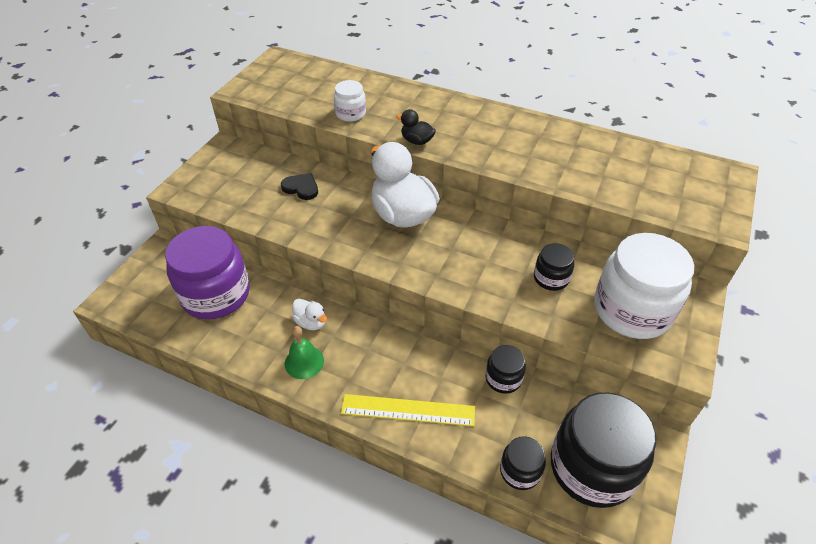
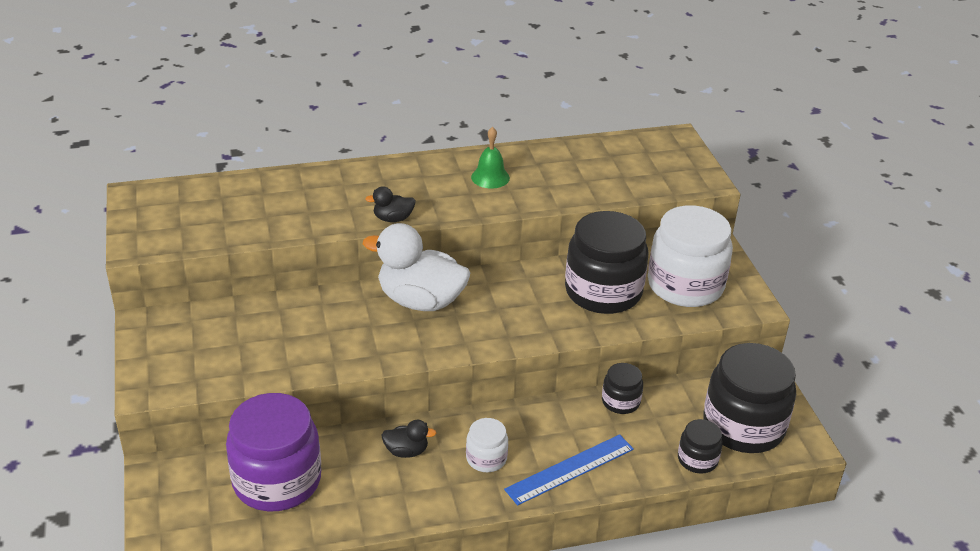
camera: 40 degrees left, 10 degrees down
black heart [281,173,318,200] -> none
green bell [285,326,324,379] -> green bell moved to [471,127,510,189]
white duck [292,299,327,330] -> black duck [381,420,436,458]
white jar [334,80,366,122] -> white jar moved to [466,418,508,472]
yellow ruler [341,394,475,426] -> blue ruler [504,434,634,506]
black jar [534,243,574,291] -> black jar [565,211,649,314], size x2.08

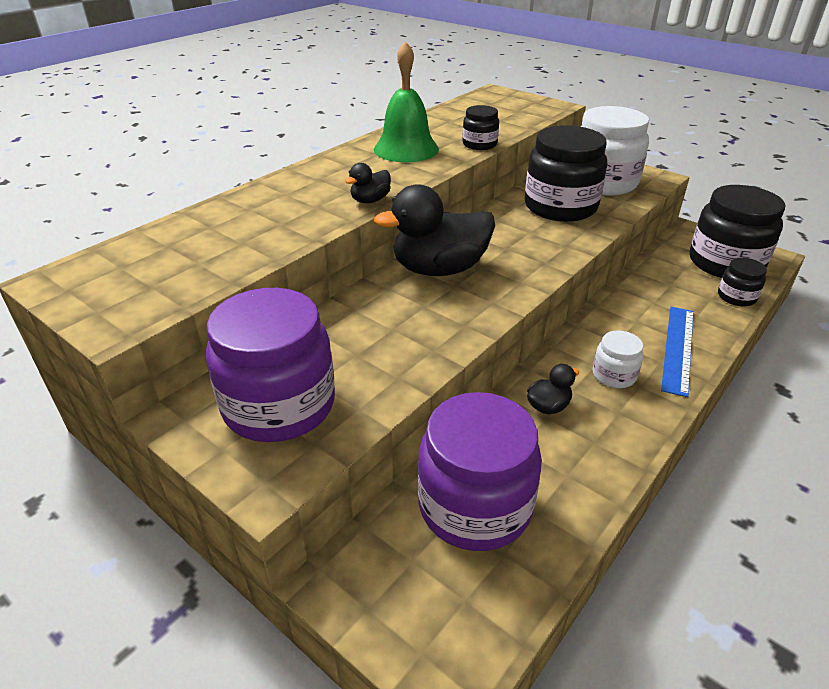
camera: 35 degrees left, 0 degrees up
white duck [363,223,470,311] -> black duck [374,184,495,276]
green bell [471,127,510,189] -> green bell [374,41,439,162], size x1.70
black jar [602,363,643,414] -> black jar moved to [462,105,499,150]
none -> purple jar [206,288,335,442]

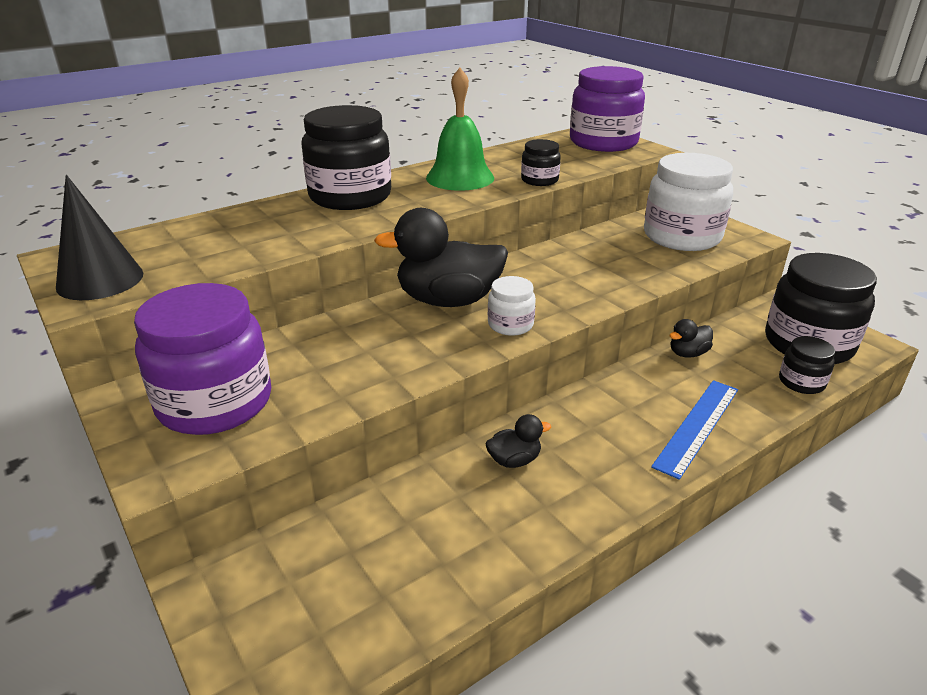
camera: 15 degrees right, 5 degrees down
black duck [345,163,391,203] -> black duck moved to [669,319,713,358]
purple jar [418,392,542,551] -> purple jar moved to [570,66,645,152]
black jar [525,125,607,222] -> black jar moved to [301,105,391,210]
white jar [593,330,643,388] -> white jar moved to [488,276,536,336]
none -> black cone [56,175,143,300]

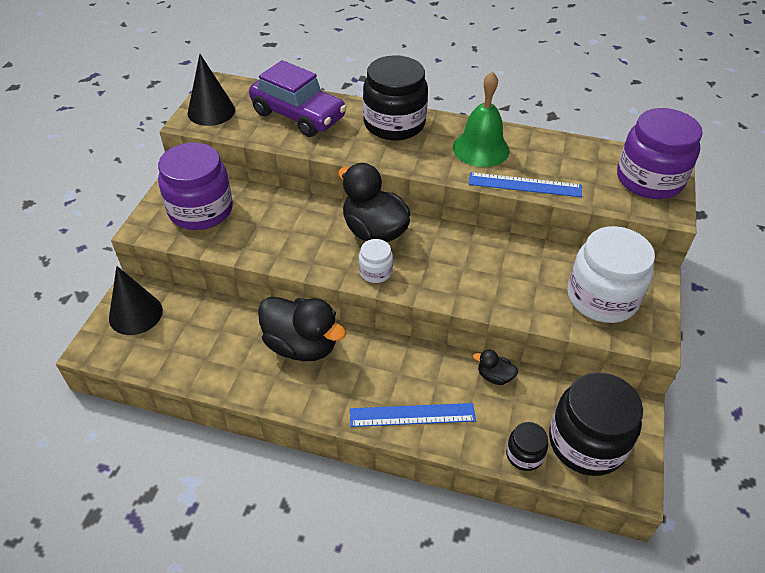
camera: 50 degrees right, 15 degrees up
black duck [485,414,551,468] -> black duck [258,297,346,361], size x2.20
black jar [521,139,561,186] -> blue ruler [469,172,582,197]
none -> black cone [109,266,163,335]
none -> purple car [249,60,347,137]

